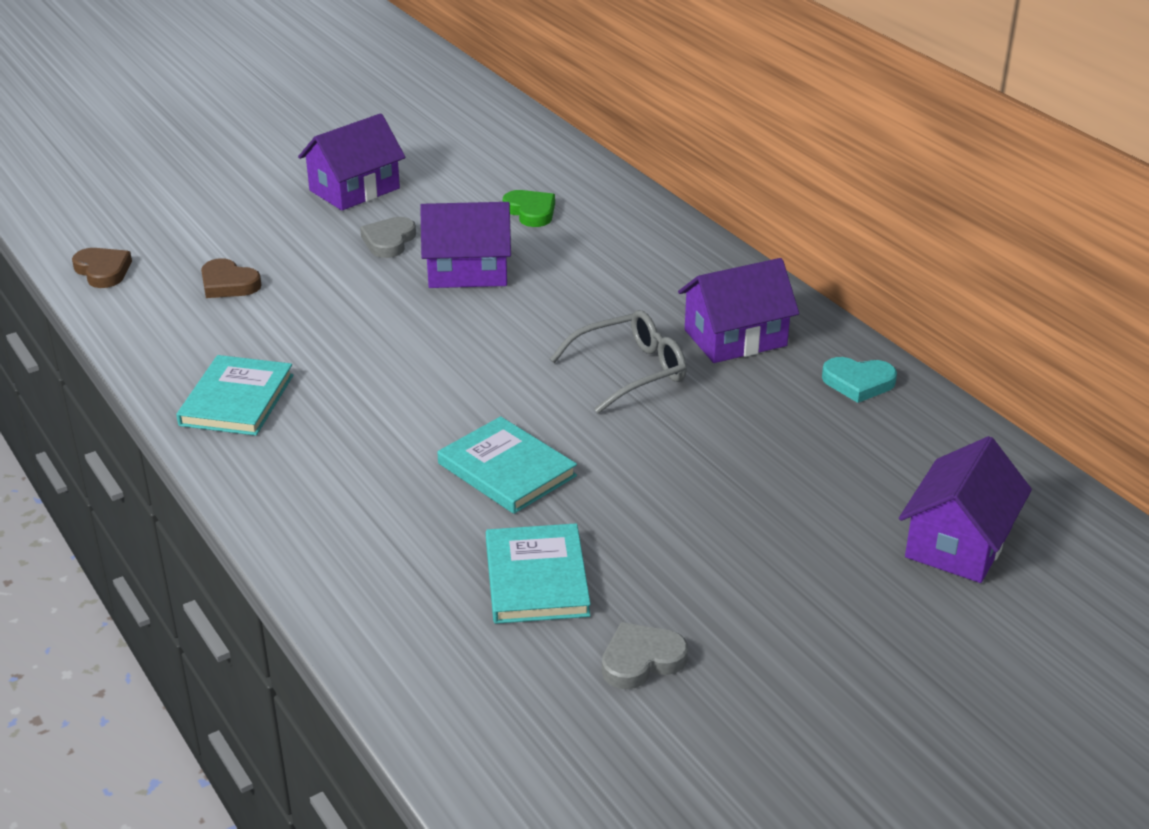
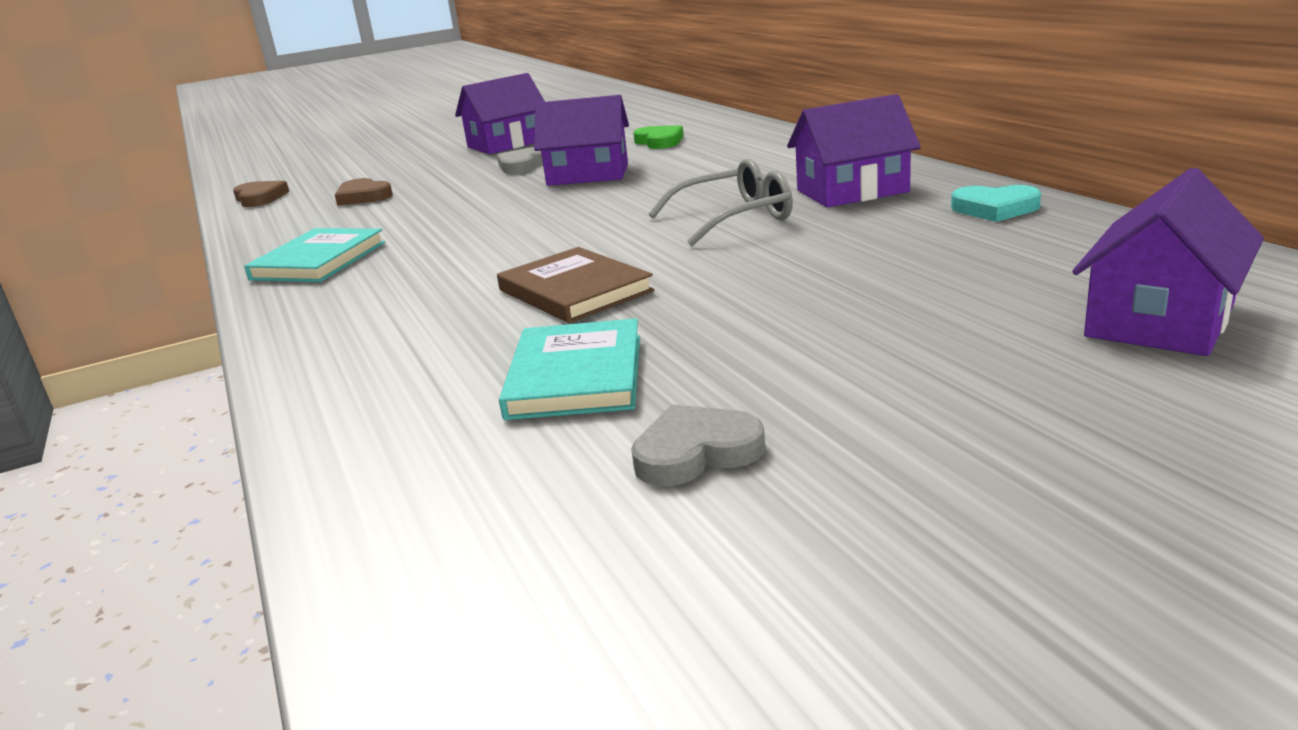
camera: 10 degrees right, 10 degrees down
turquoise book [438,416,577,514] -> brown book [497,247,654,323]

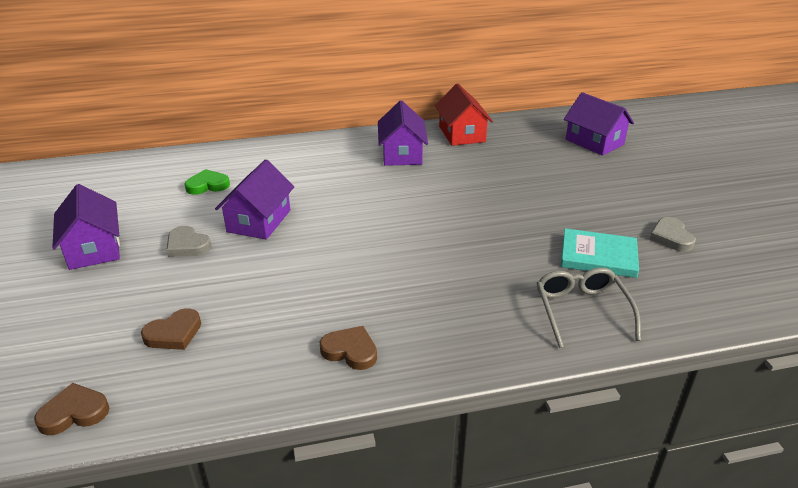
camera: 80 degrees left, 10 degrees up
turquoise book [244,228,385,282] -> brown heart [320,326,377,370]
brown book [497,247,654,323] -> none
grey glasses [649,159,793,246] -> grey glasses moved to [537,268,641,348]
turquoise heart [951,185,1041,222] -> red house [435,83,493,146]

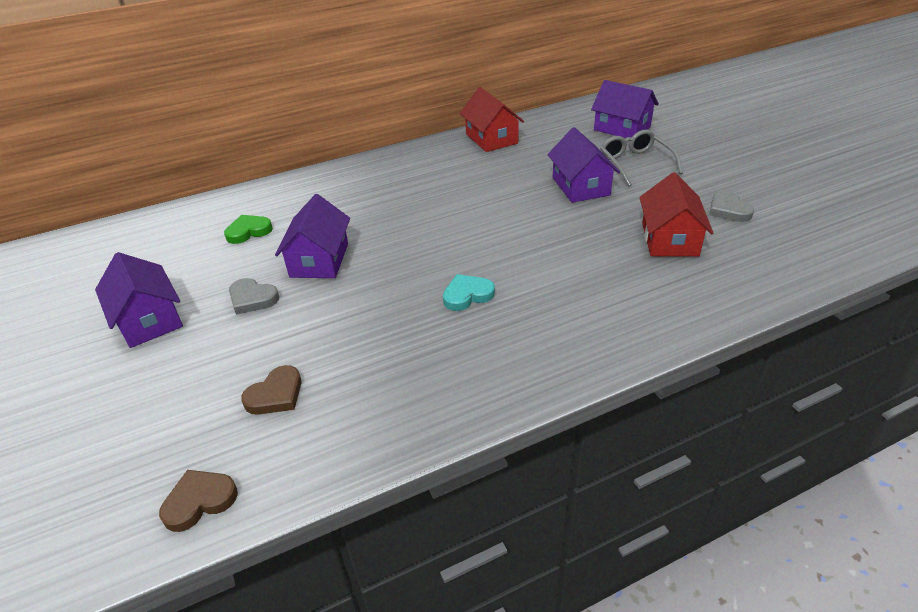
camera: 10 degrees left, 5 degrees up
brown heart [320,326,377,370] -> none
purple house [378,100,428,166] -> purple house moved to [548,127,620,203]
grey glasses [537,268,641,348] -> grey glasses moved to [600,130,683,186]
turquoise book [561,228,639,278] -> red house [639,172,713,257]
none -> turquoise heart [443,274,495,311]

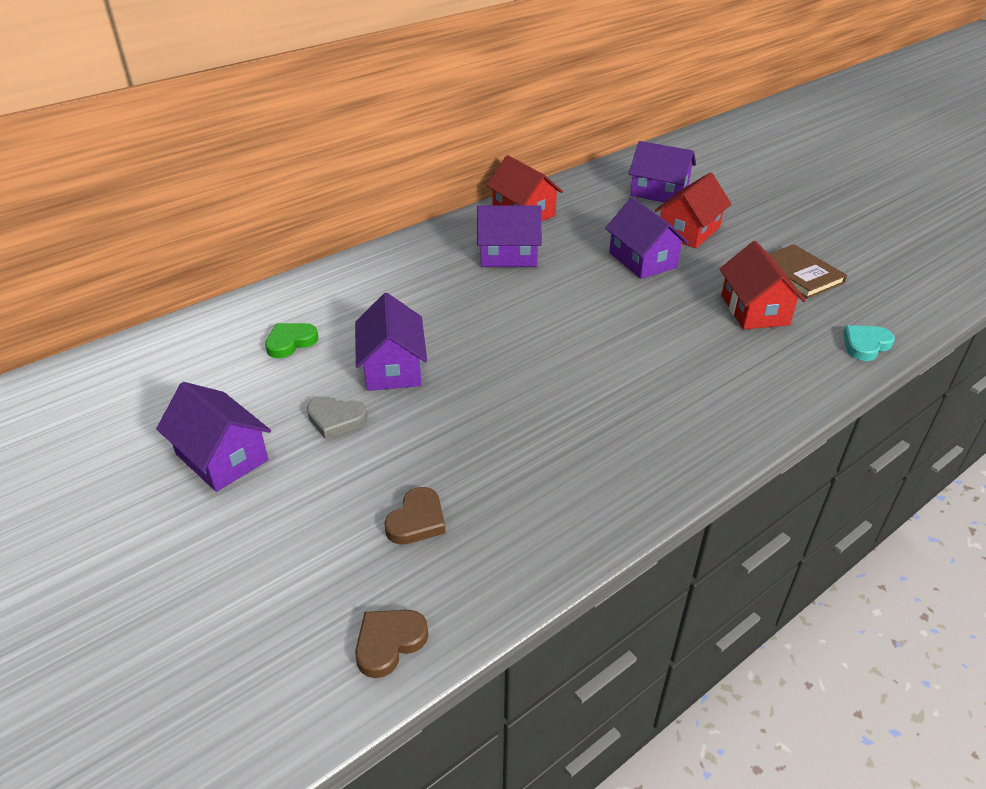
camera: 15 degrees left, 0 degrees up
turquoise heart [443,274,495,311] -> turquoise heart moved to [843,325,895,361]
grey glasses [600,130,683,186] -> red house [655,172,731,248]
grey heart [709,190,754,222] -> brown book [769,244,847,299]
none -> purple house [477,205,542,267]

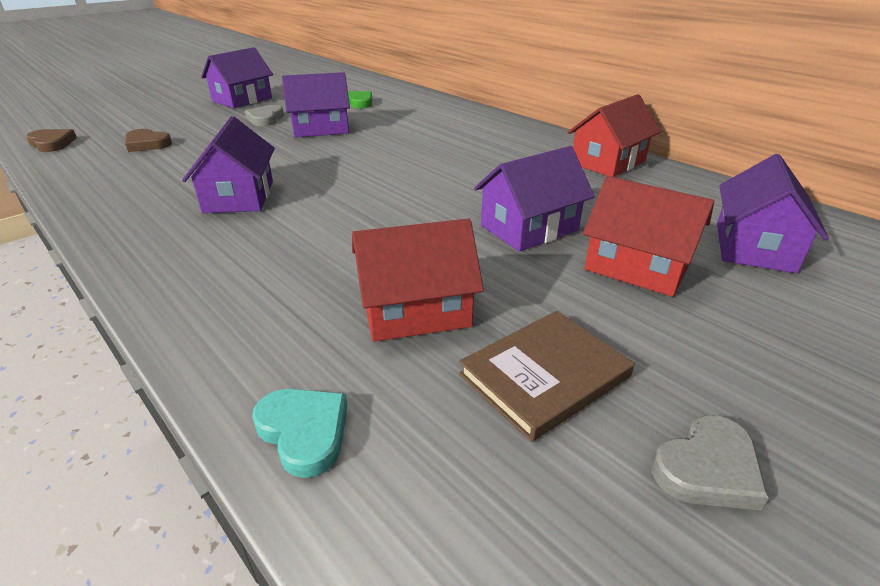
camera: 85 degrees right, 5 degrees down
purple house [477,205,542,267] -> purple house moved to [182,116,275,213]
none -> grey heart [651,415,769,510]

